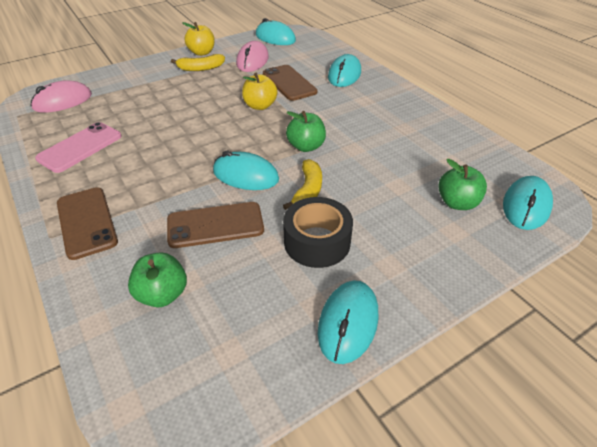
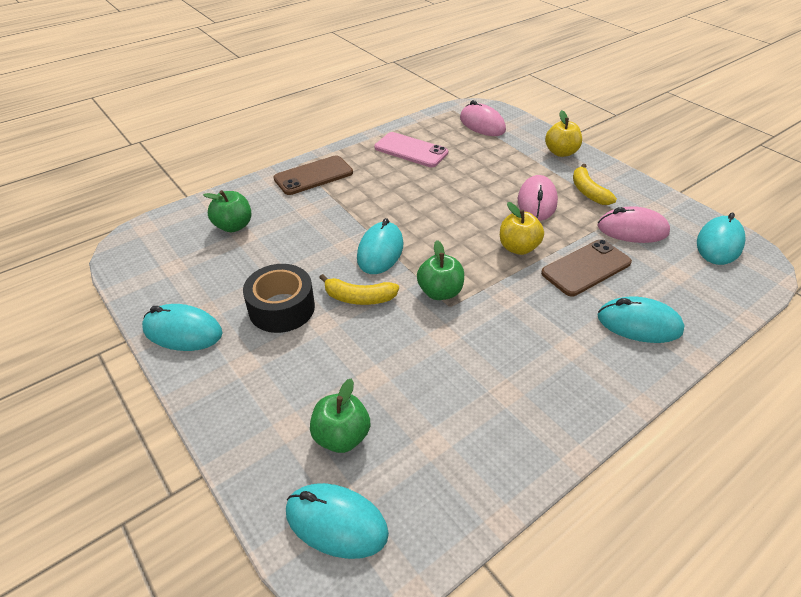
camera: 85 degrees right, 0 degrees up
brown phone [167,202,264,248] -> none
yellow apple [182,22,215,56] -> yellow apple moved to [545,110,582,157]
none -> pink mouse [518,175,558,221]

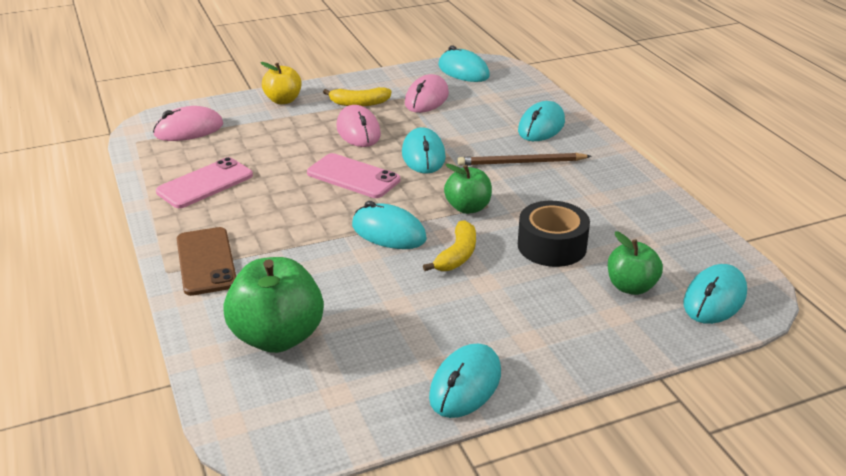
camera: 75 degrees left, 10 degrees down
green apple [203,190,251,232] -> green apple [223,257,324,353], size x1.67
black tape [243,264,315,333] -> black tape moved to [518,201,590,267]
yellow apple [500,202,544,255] -> turquoise mouse [402,127,446,174]
pink mouse [518,175,558,221] -> pink mouse turned 45 degrees clockwise [337,105,381,147]
brown phone [541,239,632,297] -> none
none -> pink phone [307,153,400,198]
none -> brown pencil [457,153,592,166]

